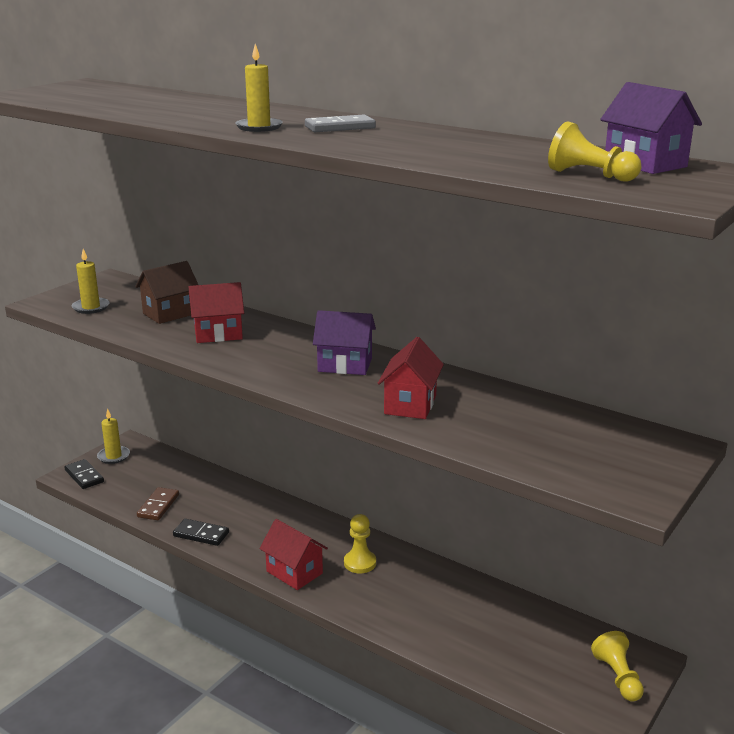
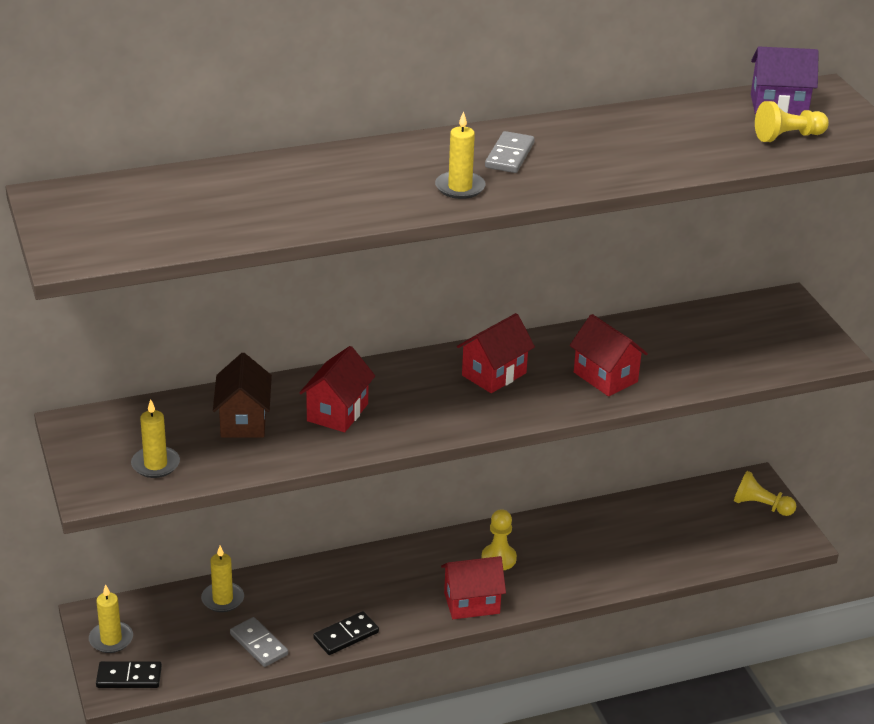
camera: 55 degrees left, 10 degrees up
brown domino [137,487,179,520] -> grey domino [230,617,288,667]
purple house [313,310,376,375] -> red house [457,313,535,393]
none -> yellow candle [201,546,244,612]

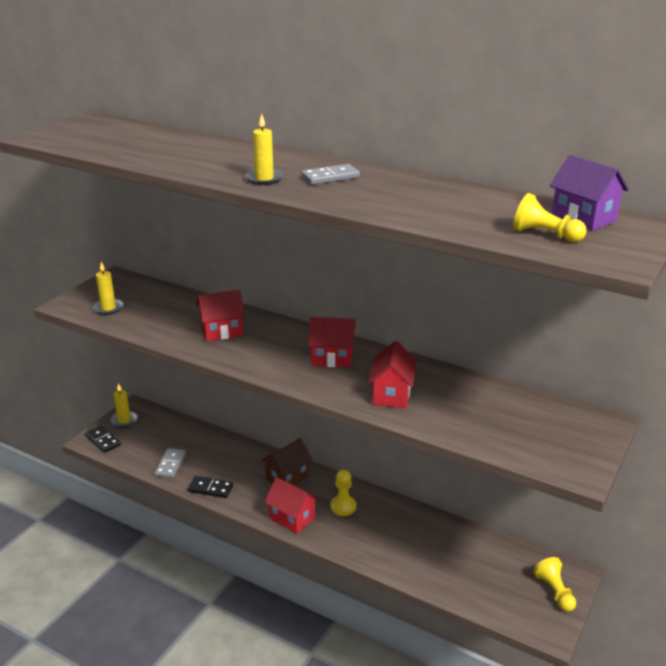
camera: 50 degrees right, 5 degrees down
yellow candle [201,546,244,612] -> none
brown house [213,353,272,438] -> brown house moved to [261,438,313,485]

